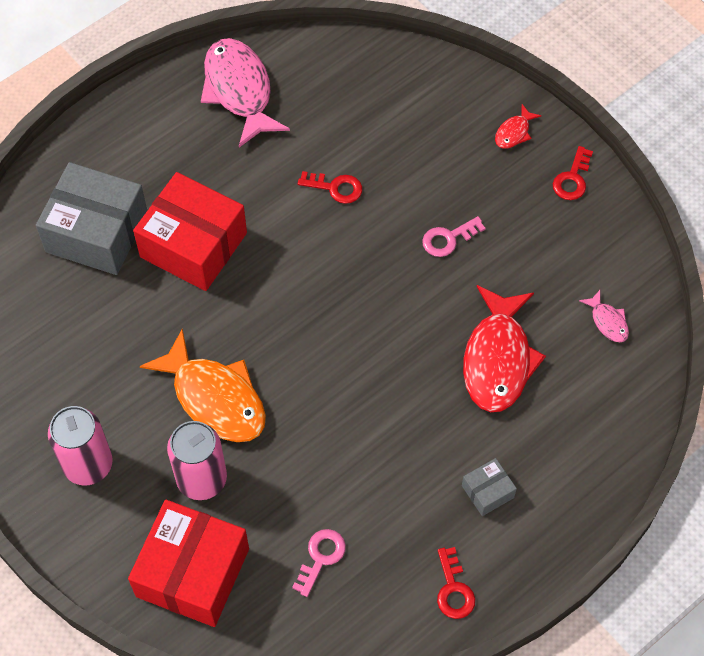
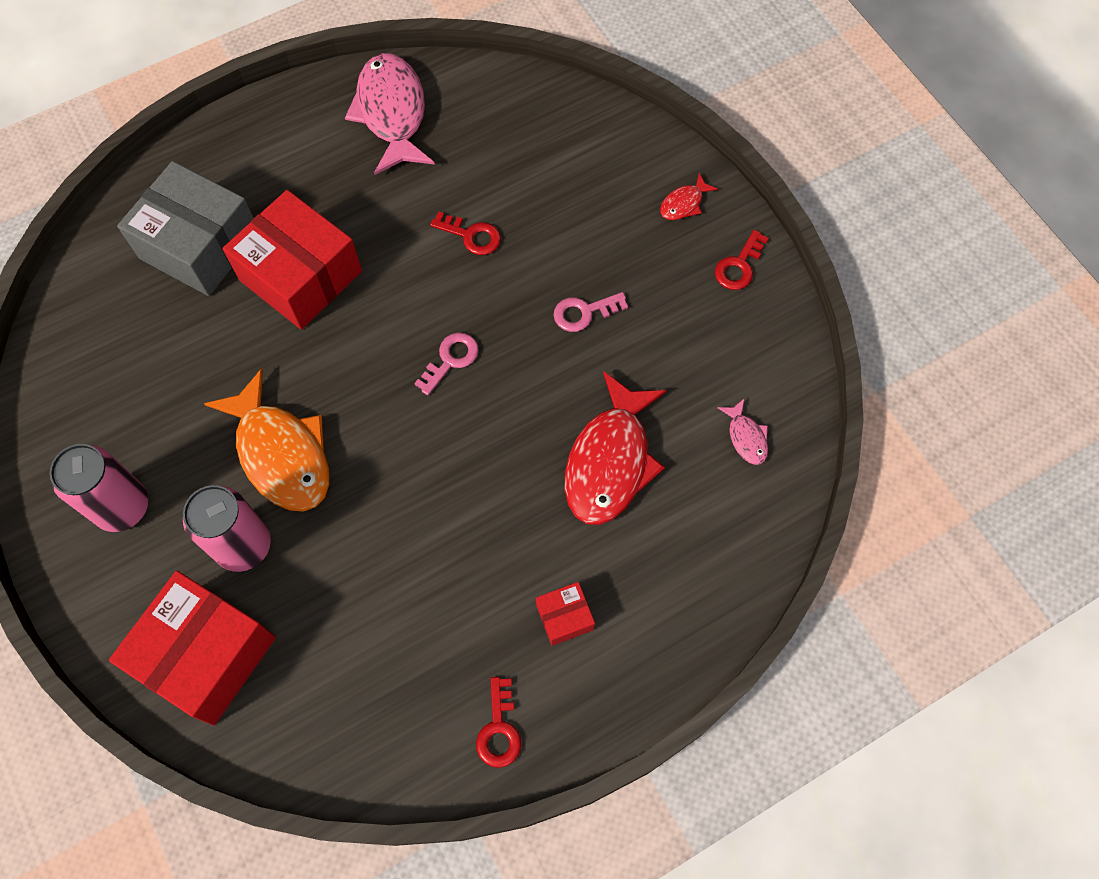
camera: 10 degrees right, 5 degrees up
pink key [292,529,346,597] -> pink key moved to [414,333,479,396]
grey box [462,458,517,516] -> red box [536,582,595,646]

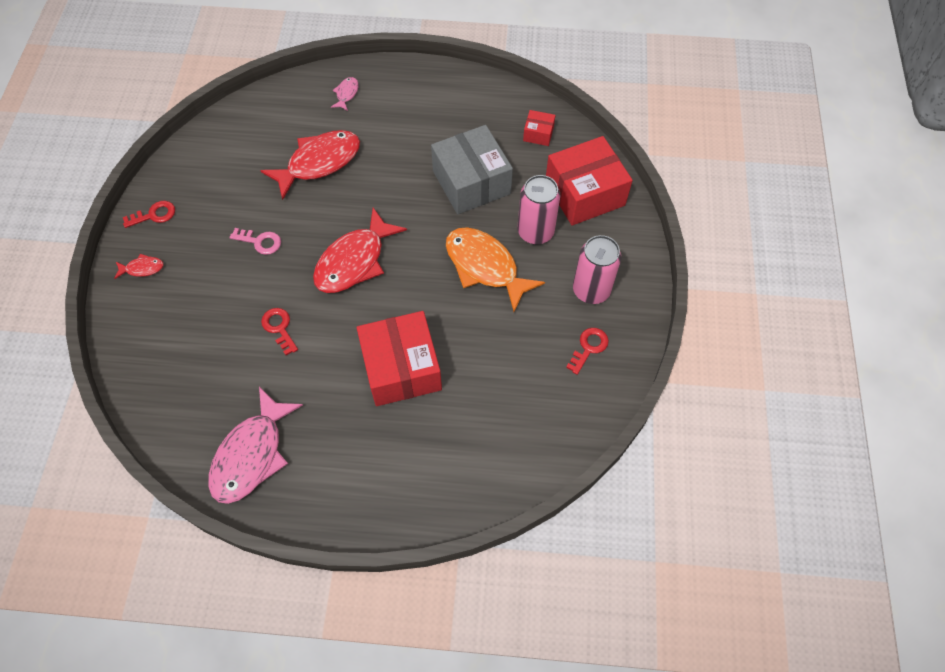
camera: 145 degrees left, 5 degrees down
grey box [117,161,254,296] -> grey box moved to [431,125,513,214]
orange fish [204,368,329,511] -> orange fish turned 45 degrees counterclockwise [446,227,545,312]
pink key [414,333,479,396] -> red fish [313,208,407,293]
red key [476,677,521,768] -> red key moved to [566,328,609,375]
red box [536,582,595,646] -> red box moved to [523,110,555,146]
pink fish [718,398,768,465] -> pink fish moved to [331,77,359,111]

